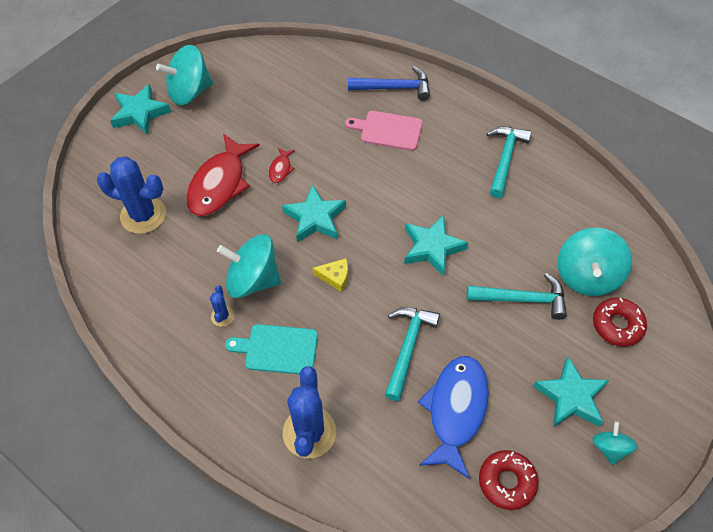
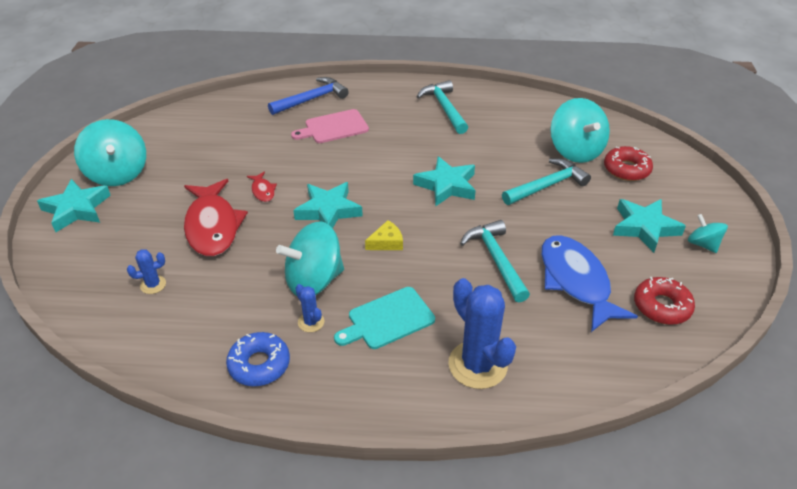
camera: 35 degrees left, 15 degrees down
blue cactus [97,157,166,234] -> blue cactus [127,249,166,294], size x0.47
turquoise spinning top [156,45,213,105] -> turquoise spinning top turned 60 degrees counterclockwise [74,119,146,186]
none -> blue donut [226,332,290,386]

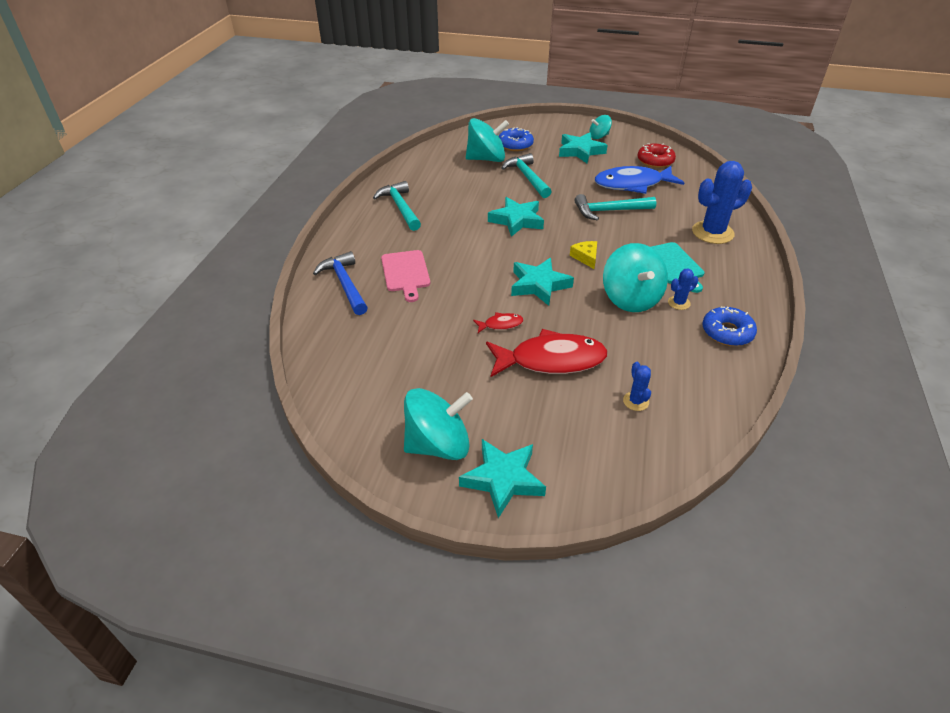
camera: 80 degrees left, 0 degrees up
turquoise hammer [417,80,468,134] -> turquoise hammer turned 75 degrees clockwise [373,181,421,231]
red donut [604,146,653,181] -> blue donut [499,127,534,151]

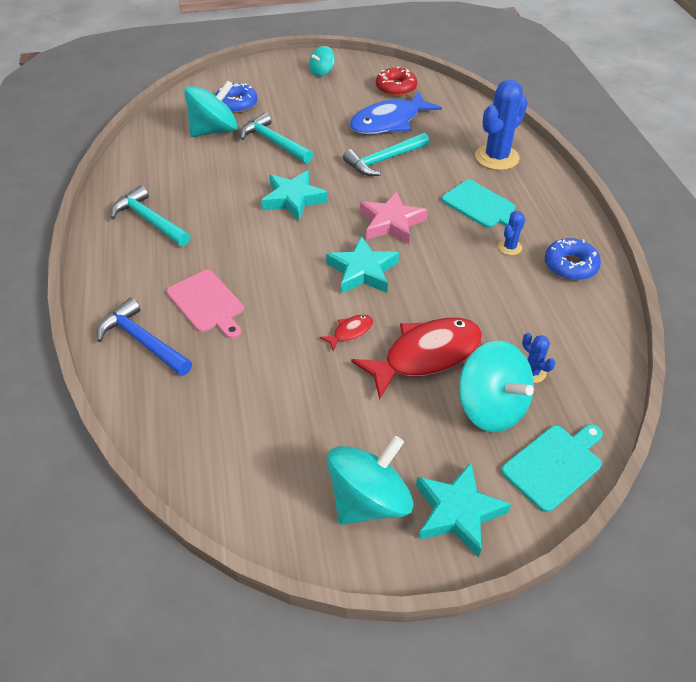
camera: 25 degrees left, 5 degrees up
turquoise star [559,132,608,163] -> none
yellow cheese [570,241,597,269] -> pink star [360,191,428,244]
turquoise spinning top [603,243,668,312] -> turquoise spinning top moved to [459,341,534,432]
none -> turquoise cutting board [501,424,603,512]

